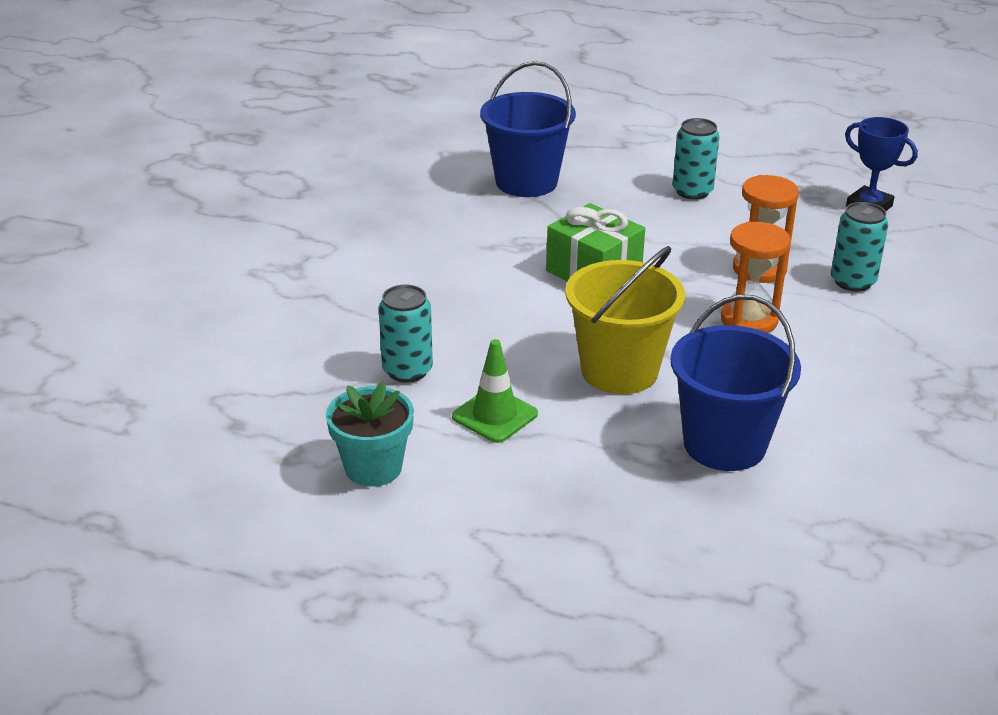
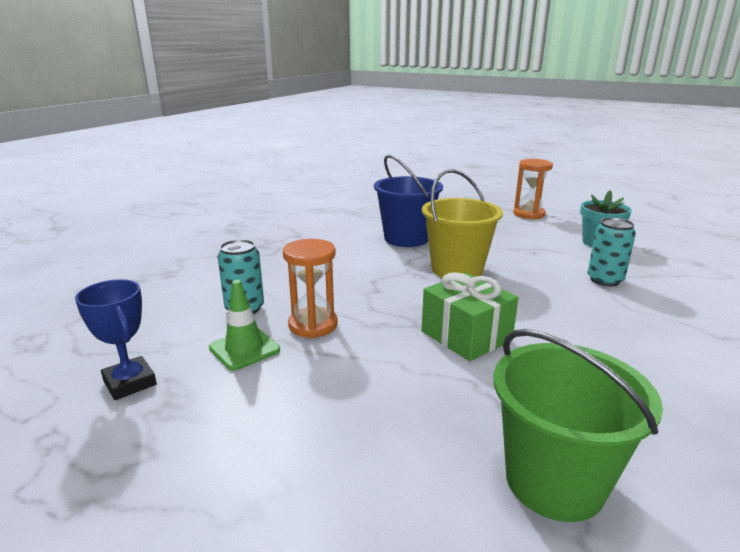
camera: 170 degrees left, 10 degrees down
green traffic cone [452,339,538,443] -> green traffic cone moved to [209,280,280,371]
blue bucket [480,61,576,197] -> green bucket [493,329,663,522]
turquoise can [673,118,720,199] -> none
orange hourglass [721,222,790,333] -> orange hourglass moved to [513,159,553,220]

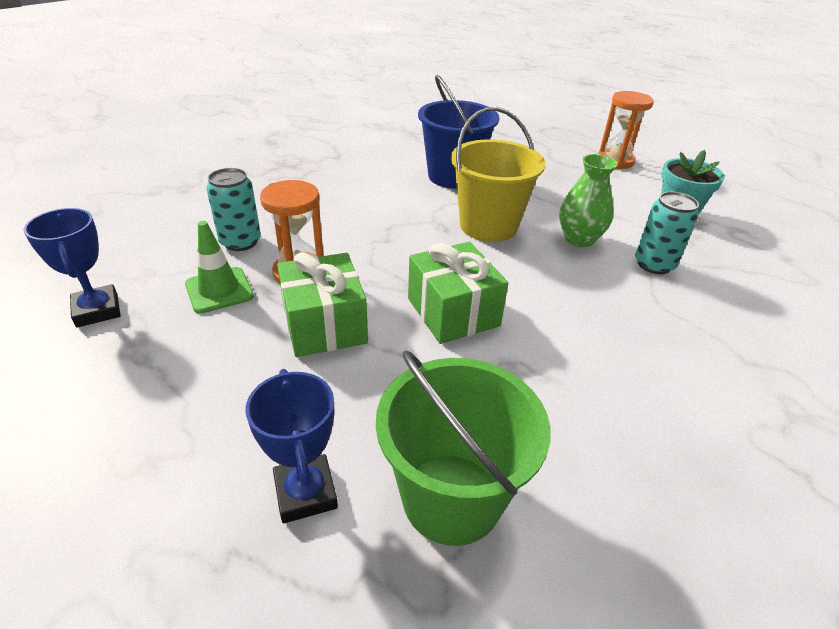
camera: 10 degrees right, 15 degrees up
none -> blue trophy [245,369,338,524]
none -> green gift [277,252,368,357]
none -> green vase [559,154,618,247]

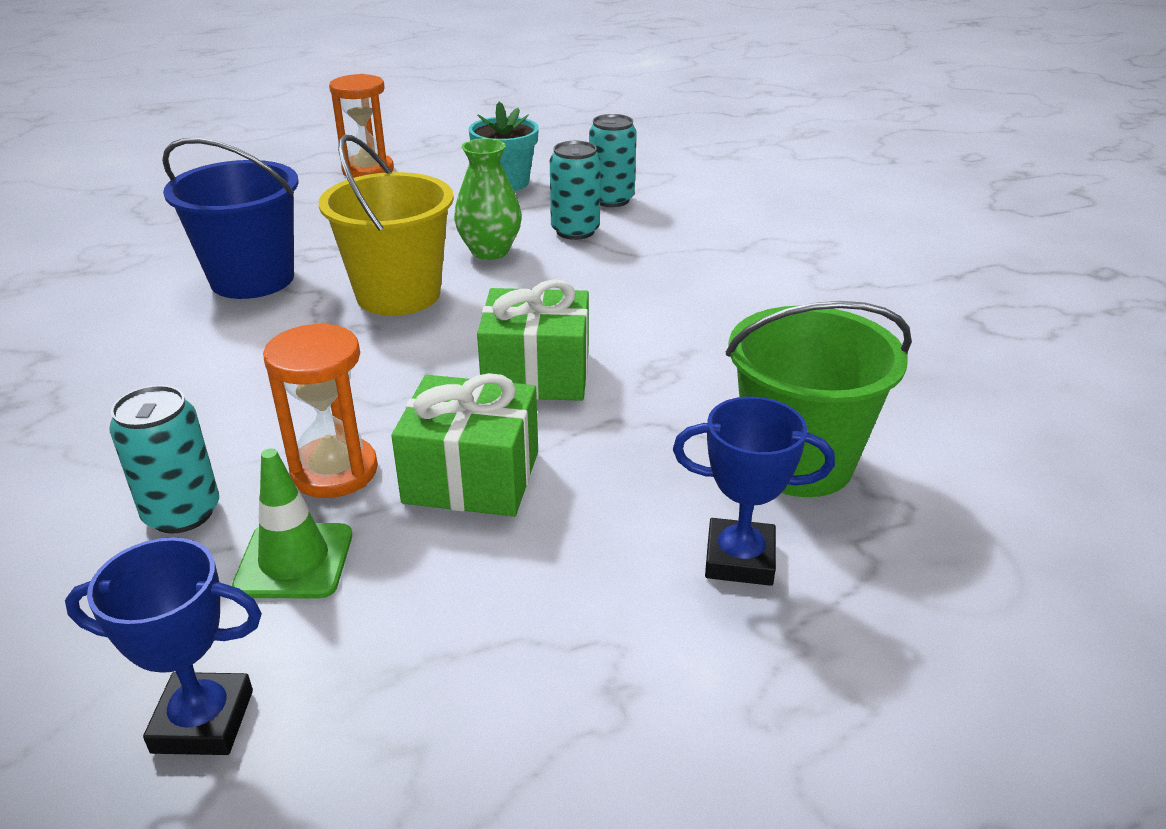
camera: 60 degrees left, 5 degrees down
none -> turquoise can [589,114,637,207]

